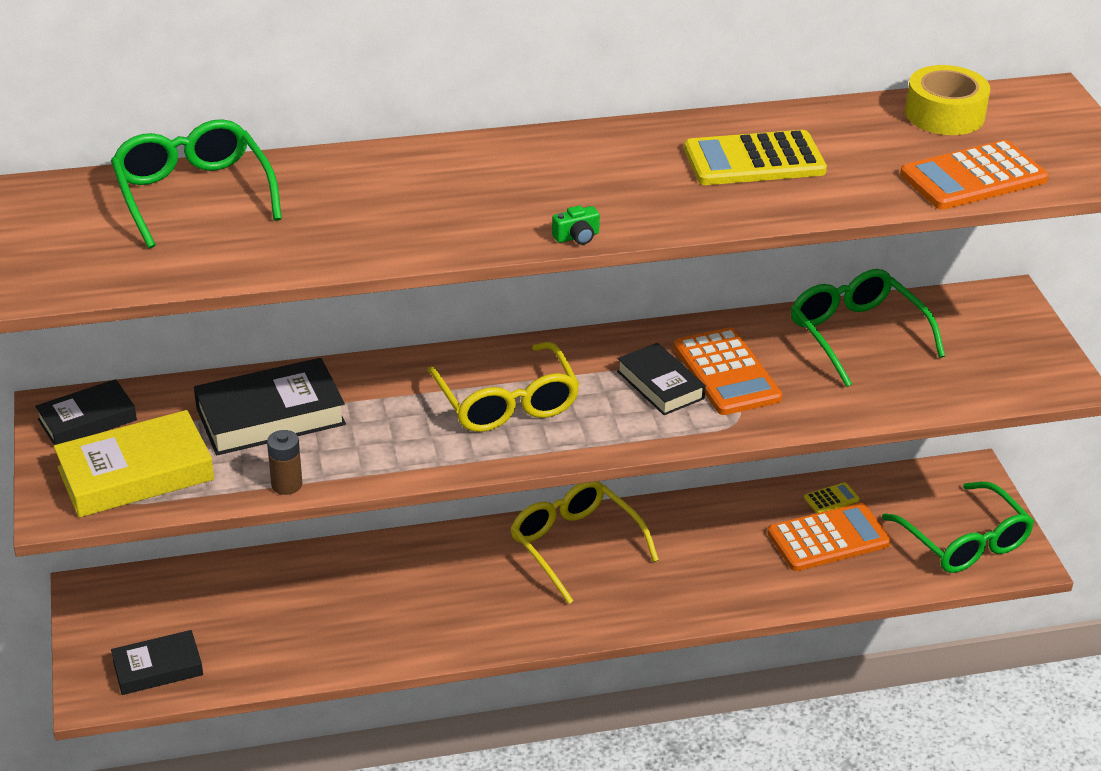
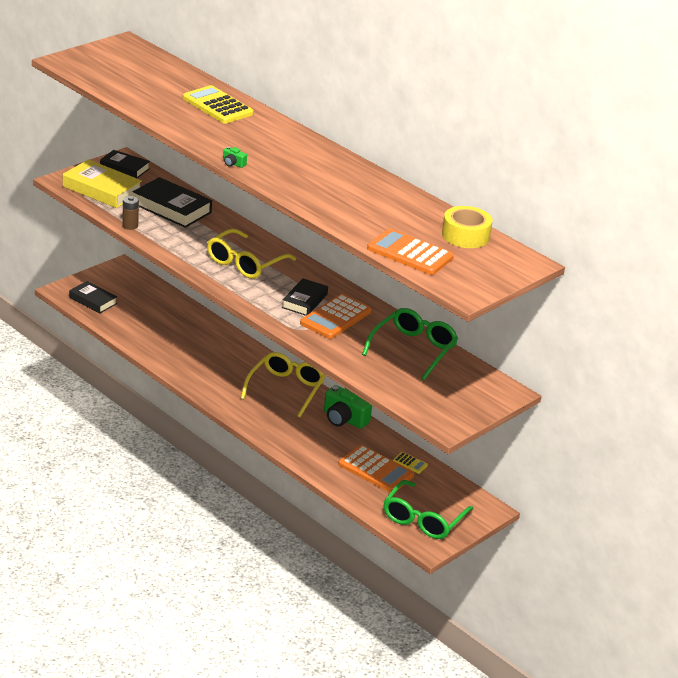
camera: 55 degrees right, 5 degrees down
green glasses [111,119,282,249] -> none
yellow calculator [684,130,827,185] -> yellow calculator moved to [183,85,254,124]
none -> green camera [324,385,372,429]

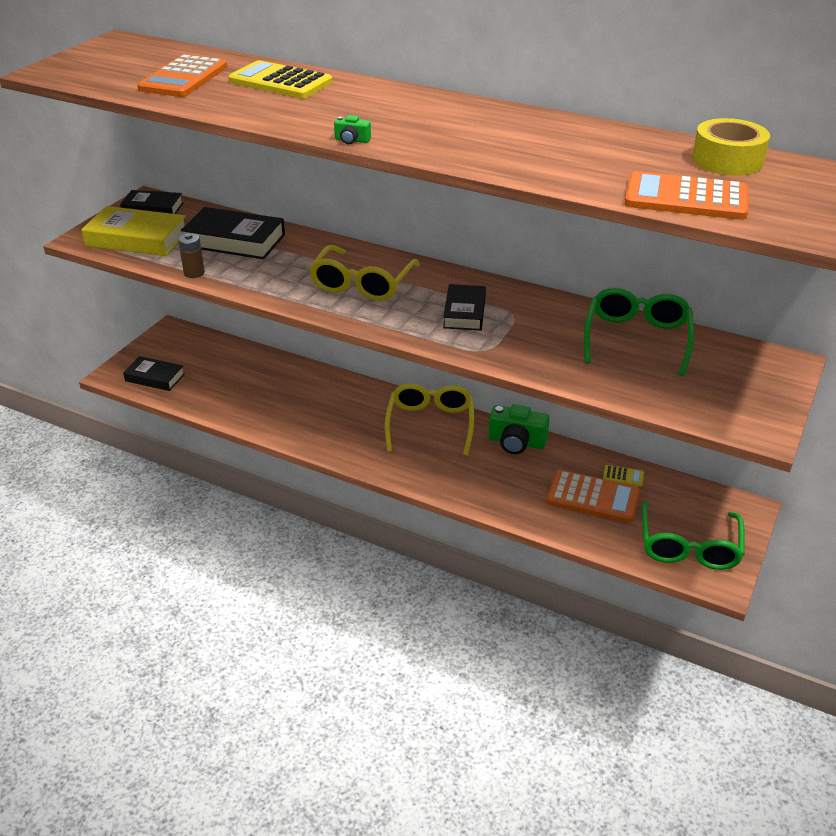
camera: 15 degrees left, 5 degrees up
orange calculator [300,294,372,339] -> orange calculator moved to [137,54,227,97]

